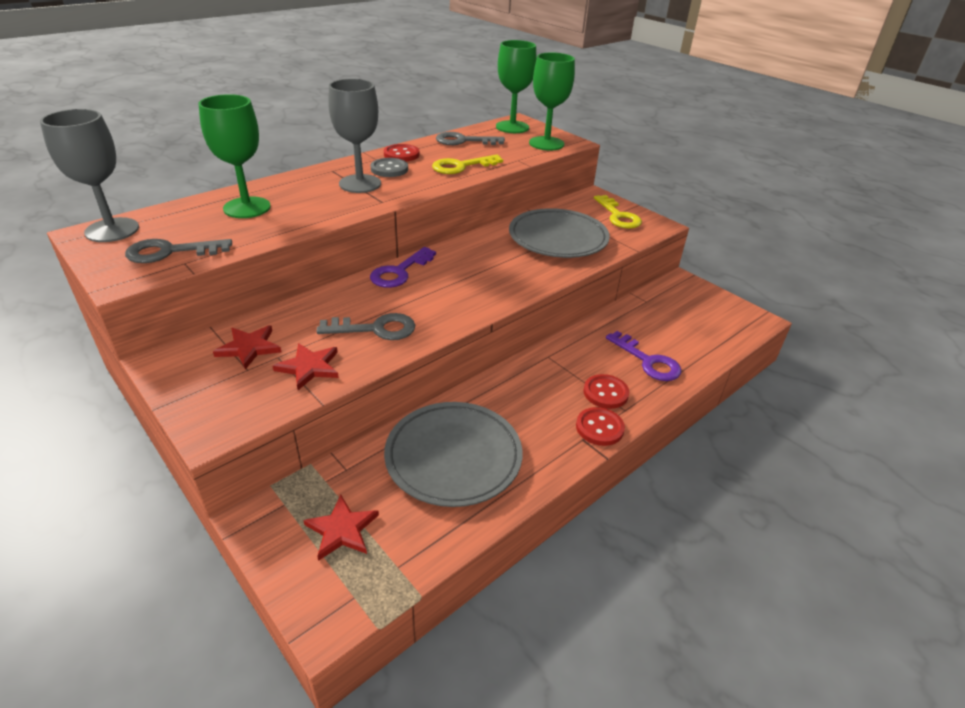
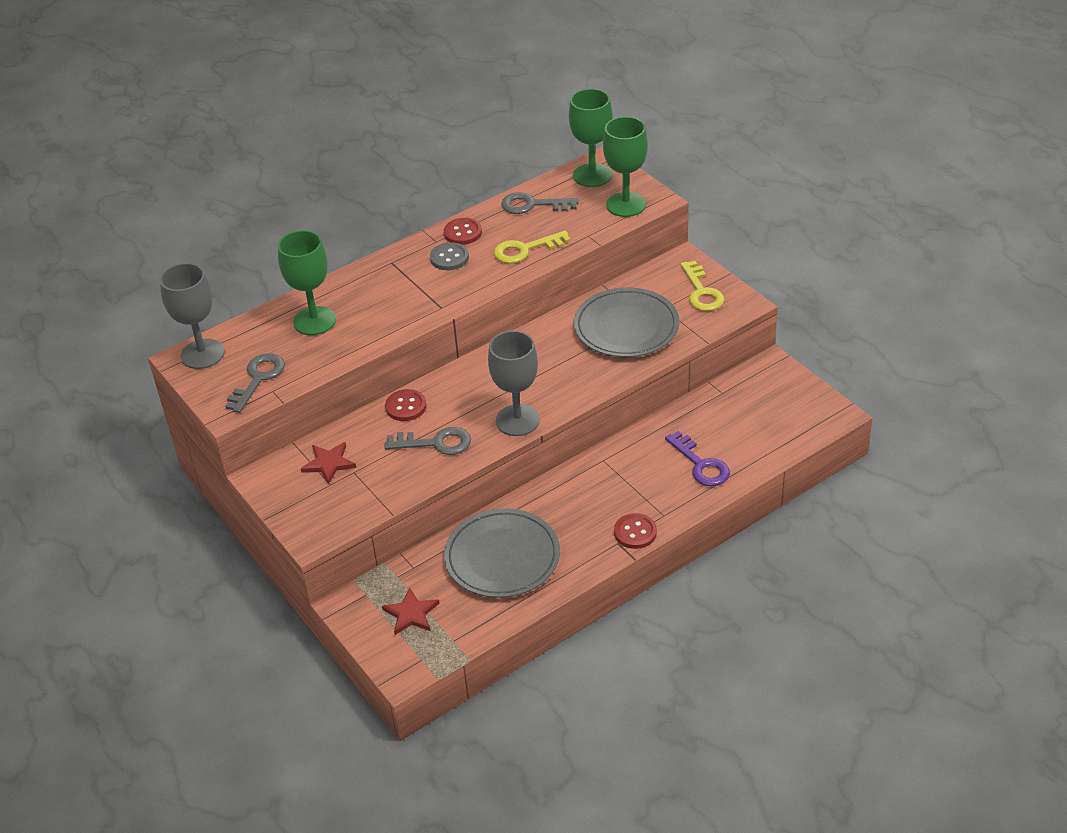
camera: 10 degrees right, 5 degrees up
grey key [125,239,232,263] -> grey key turned 120 degrees clockwise [225,353,285,413]
red star [273,343,339,390] -> none
grey goblet [328,79,381,193] -> grey goblet moved to [488,331,540,436]
purple key [370,247,436,288] -> none
red button [583,374,629,409] -> red button moved to [385,389,426,421]

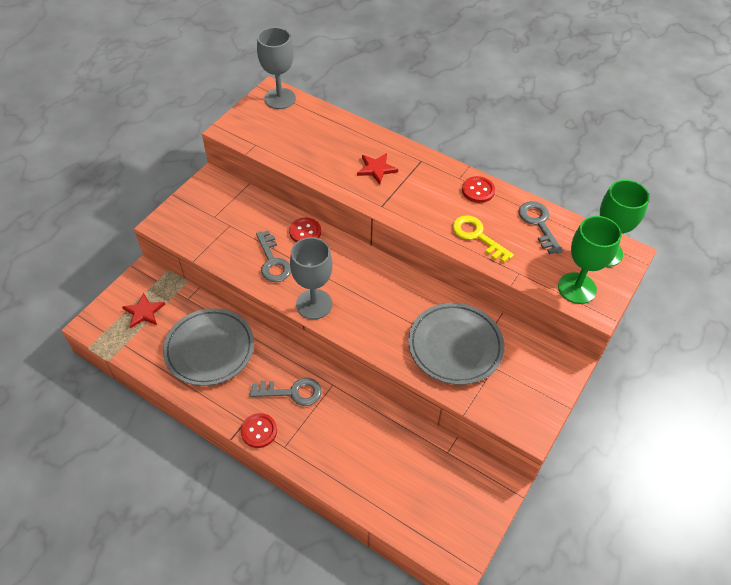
camera: 65 degrees right, 10 degrees up
grey key [225,353,285,413] -> grey key moved to [250,378,322,406]
green goblet [278,230,336,335] -> none
red star [301,442,356,484] -> red star moved to [357,153,398,185]
grey button [430,242,469,270] -> none
purple key [665,431,730,486] -> none
yellow key [681,261,724,311] -> none

